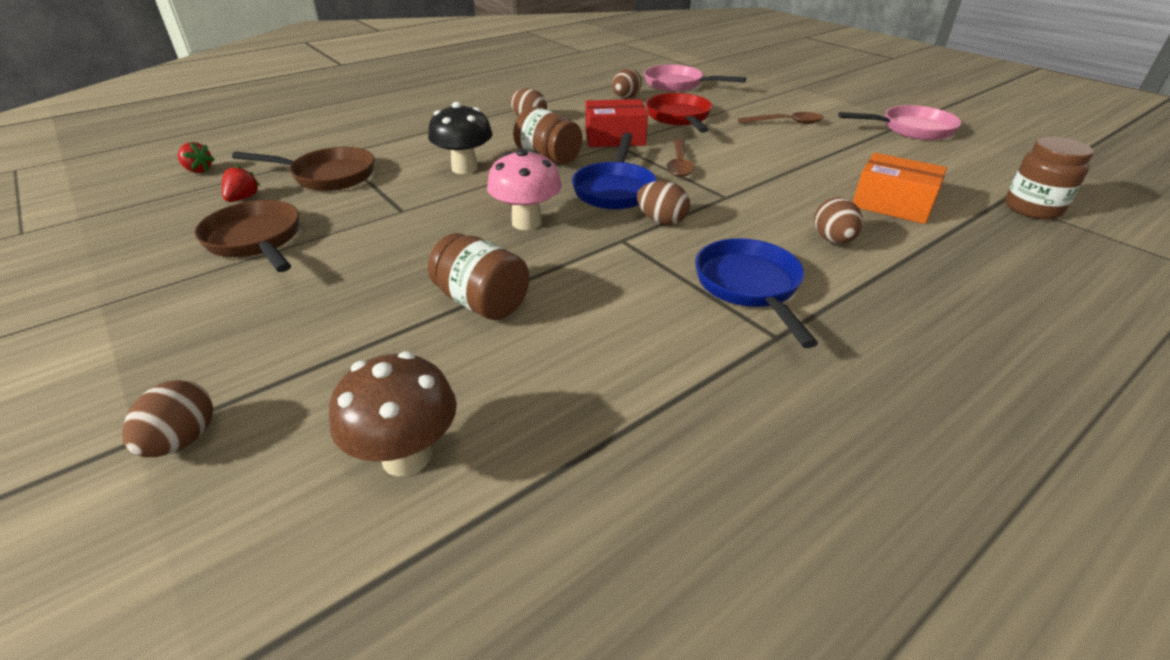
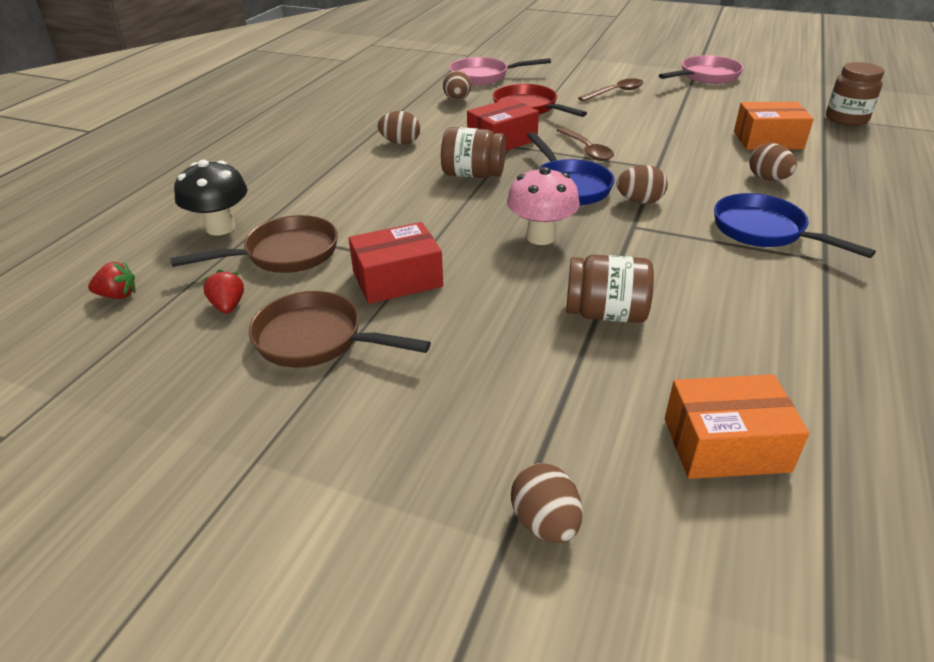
camera: 30 degrees left, 0 degrees up
brown mushroom [329,351,457,476] -> orange box [665,374,809,479]
black mushroom [428,102,493,174] -> black mushroom moved to [174,160,248,236]
none -> red box [348,222,443,304]

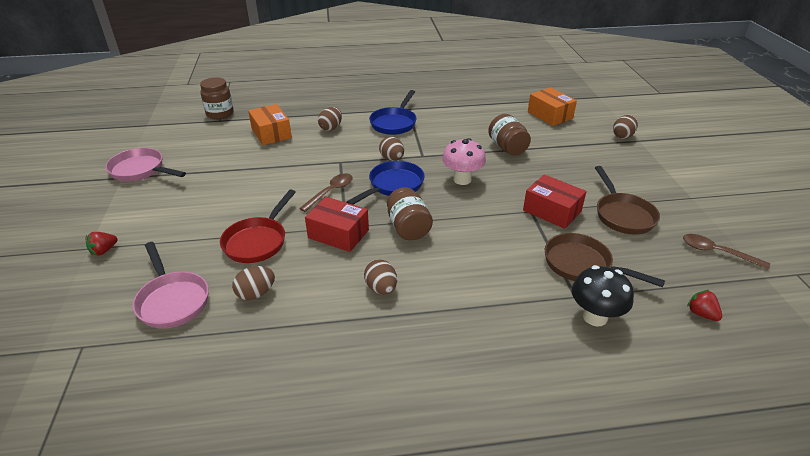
camera: 120 degrees left, 0 degrees up
red strawberry [203,270,244,314] -> red strawberry moved to [86,232,118,256]
brown spoon [578,79,644,102] -> brown spoon moved to [683,234,770,270]

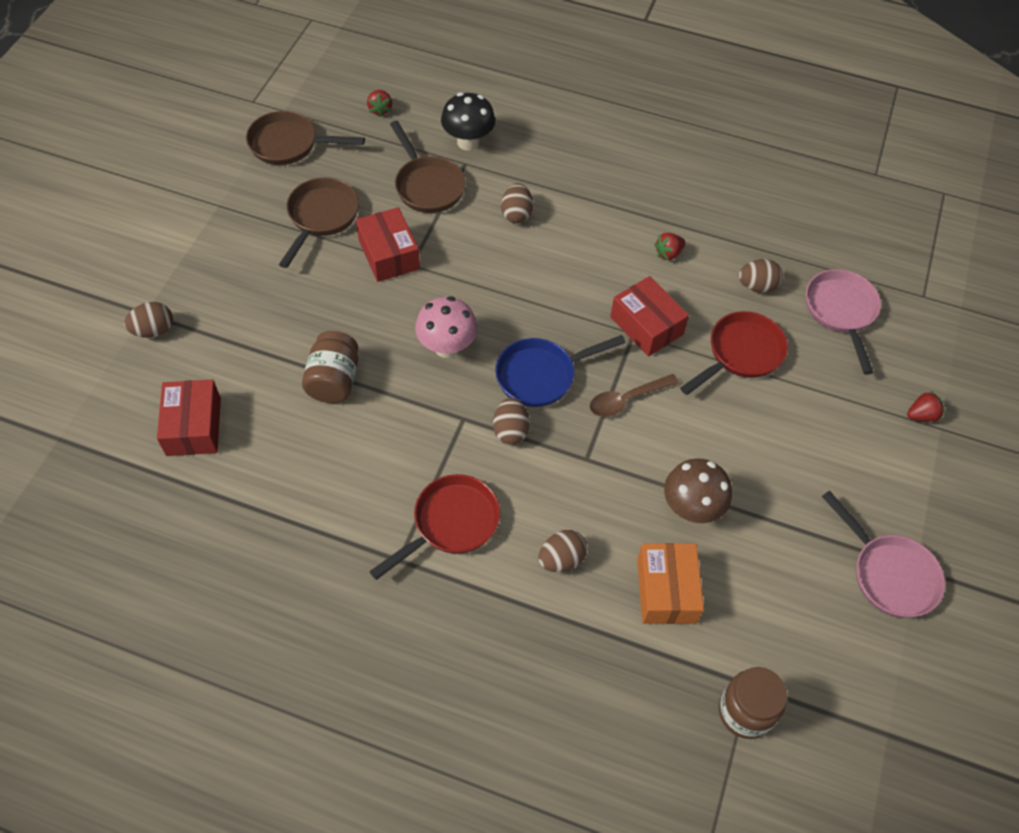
camera: 155 degrees left, 20 degrees up
brown egg [364,259,397,295] -> brown egg moved to [501,183,533,224]
blue pan [369,90,417,135] -> red pan [369,474,500,580]
brown jar [387,187,433,240] -> none
orange box [528,87,577,126] -> red box [157,379,221,456]
brown spoon [683,234,770,270] -> brown pan [246,111,365,165]
none -> red strawberry [654,233,686,261]
none -> brown mushroom [664,458,732,523]

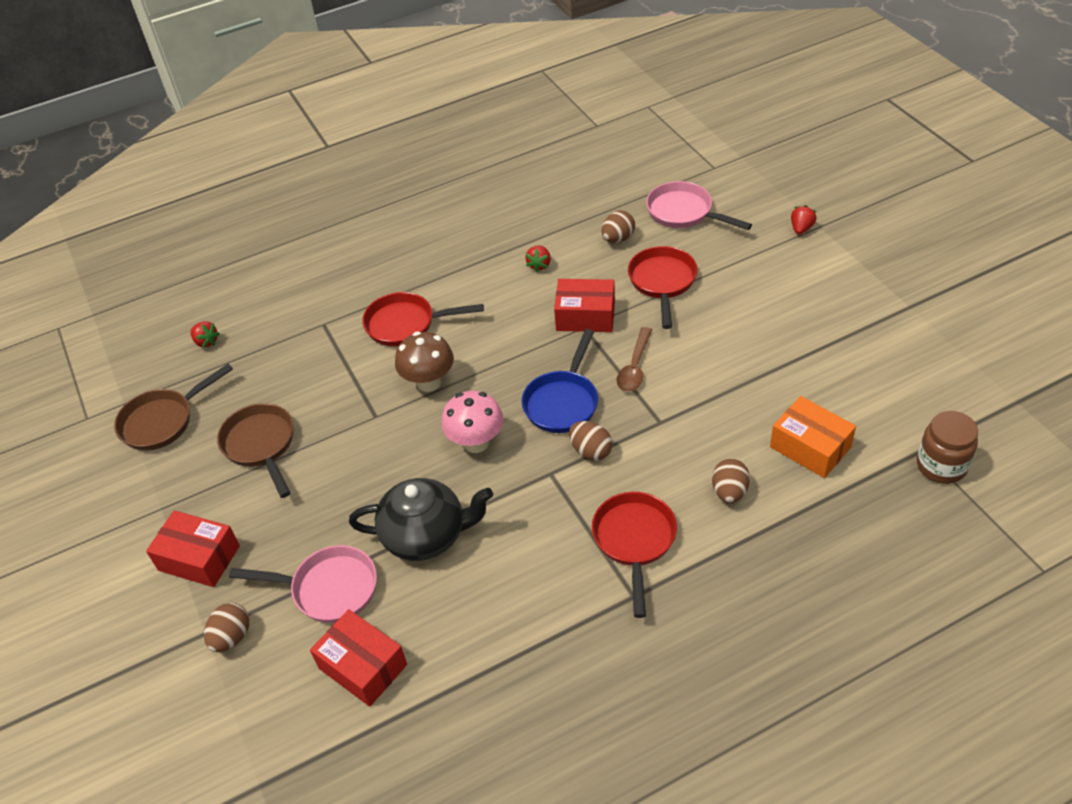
camera: 40 degrees left, 10 degrees down
brown jar [302,331,358,403] -> black teapot [349,478,493,561]
red box [356,207,420,282] -> red box moved to [146,510,240,587]
brown pan [390,121,466,213] -> none
black mushroom [441,92,495,151] -> none
brown egg [501,183,533,224] -> red pan [362,292,484,347]
brown mushroom [664,458,732,523] -> brown mushroom moved to [395,332,454,392]
pink pan [822,490,945,618] -> pink pan moved to [229,545,377,623]

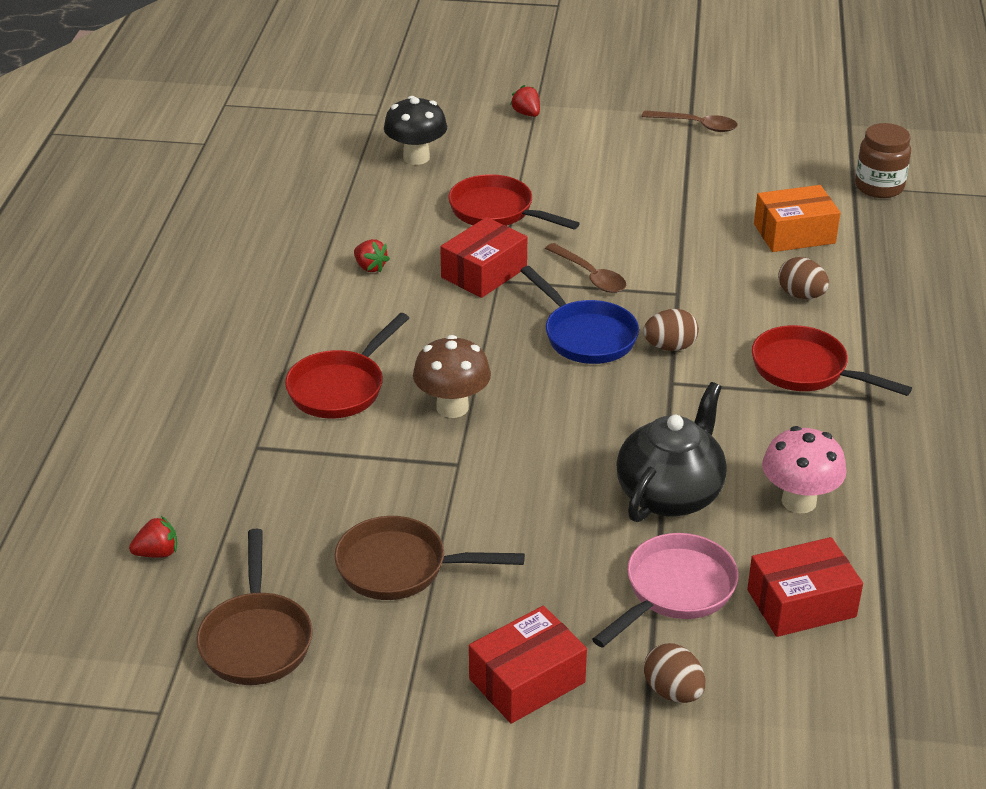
camera: 60 degrees left, 10 degrees down
pink mushroom [441,391,504,453] -> pink mushroom moved to [762,426,847,513]
brown egg [601,211,635,243] -> none
pink pan [646,181,752,230] -> black mushroom [384,96,447,165]
none -> brown spoon [642,110,738,132]

